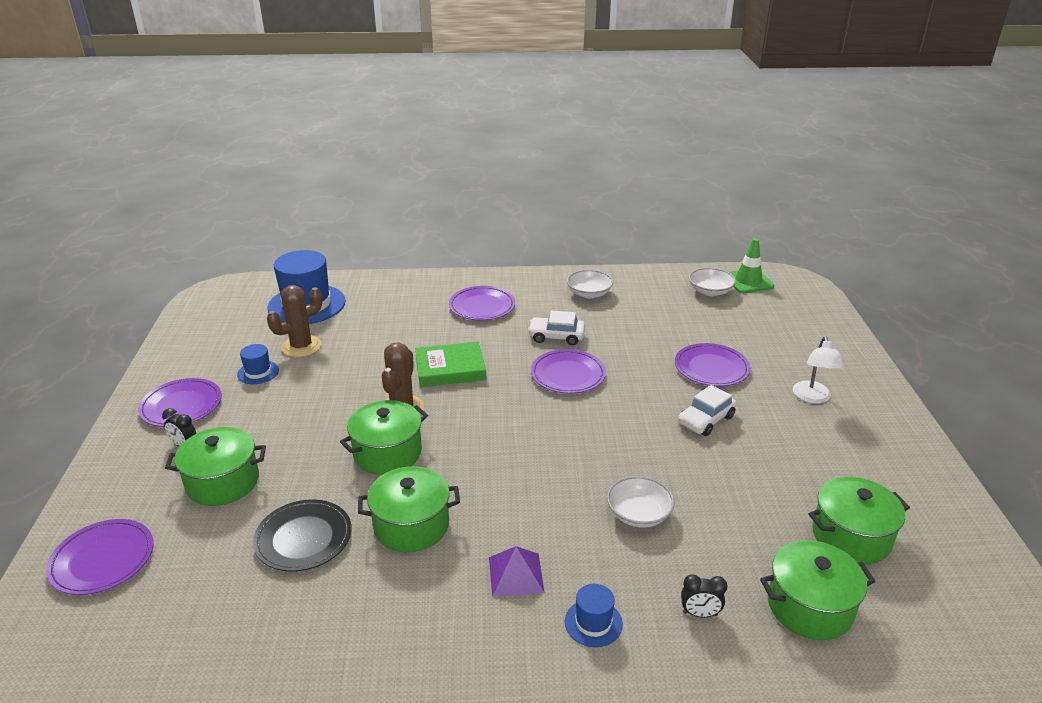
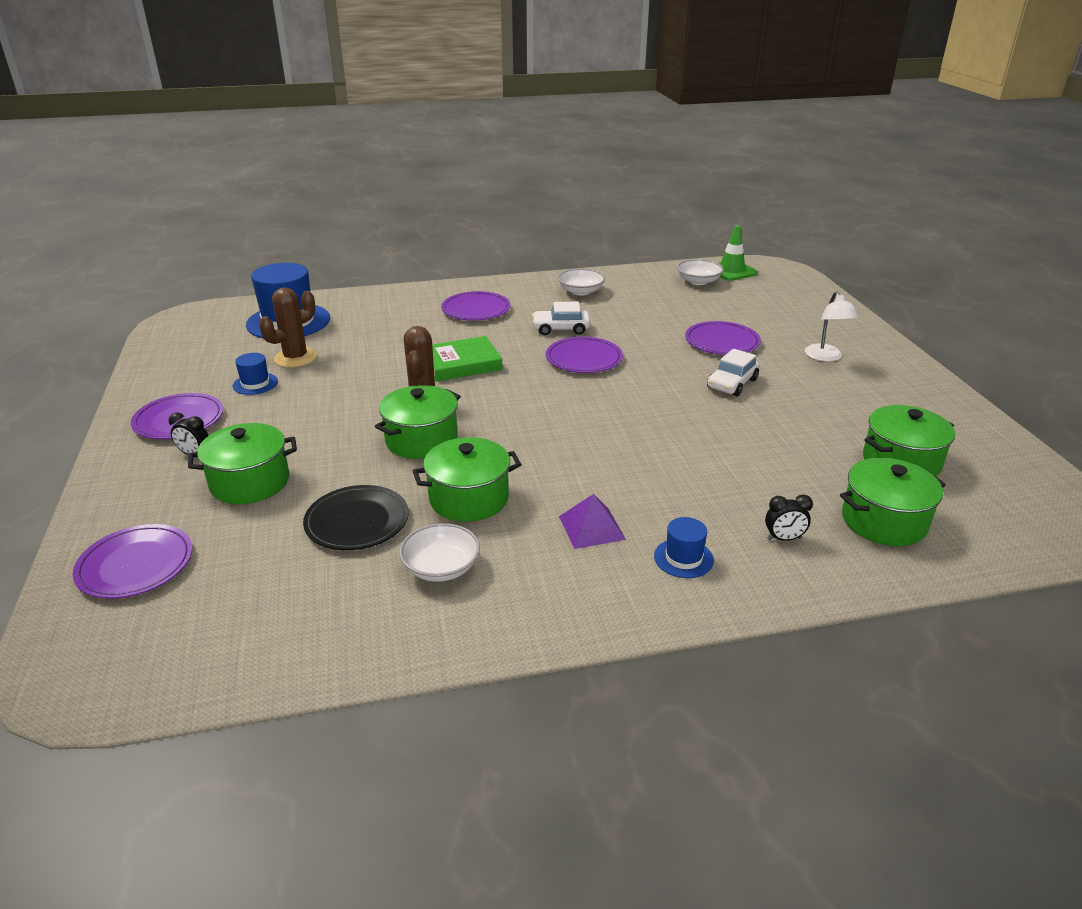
camera: 10 degrees left, 0 degrees up
white bowl [607,476,675,528] -> white bowl moved to [399,523,480,582]

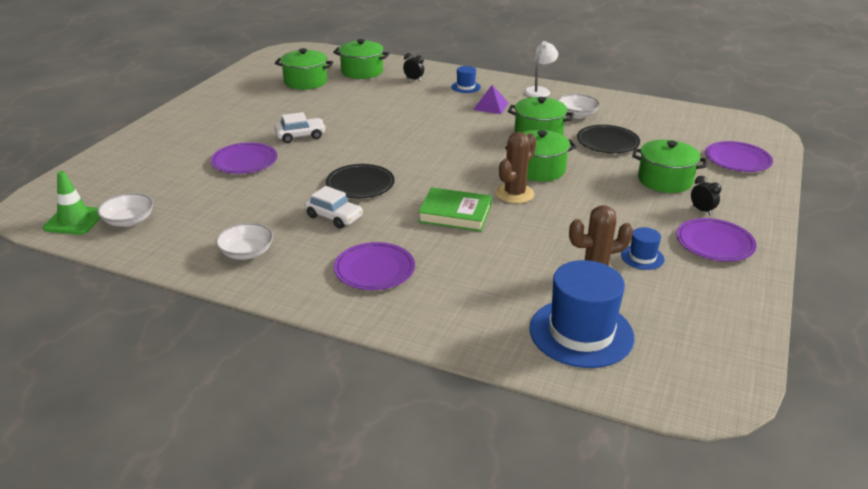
camera: 145 degrees left, 0 degrees up
purple plate [546,337,623,373] -> black plate [326,164,395,198]
white lamp [805,292,859,362] -> white lamp moved to [524,41,558,97]

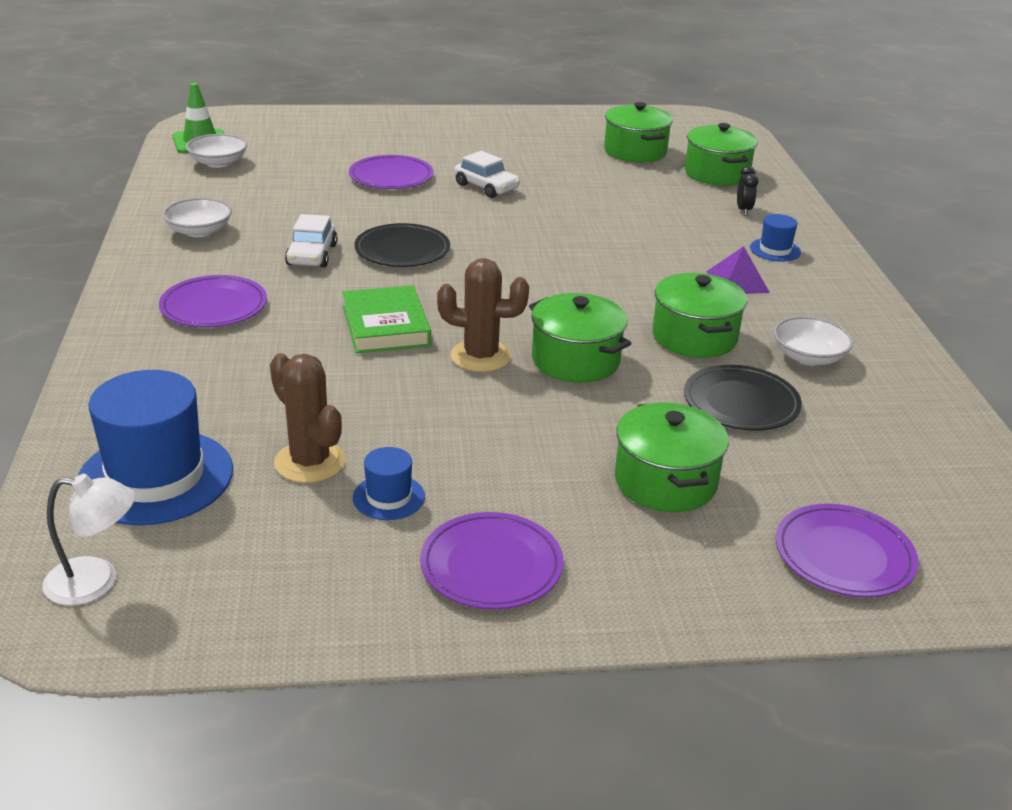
camera: 60 degrees right, 0 degrees up
white lamp [524,41,558,97] -> white lamp moved to [42,474,135,606]
black clock [691,176,721,215] -> none

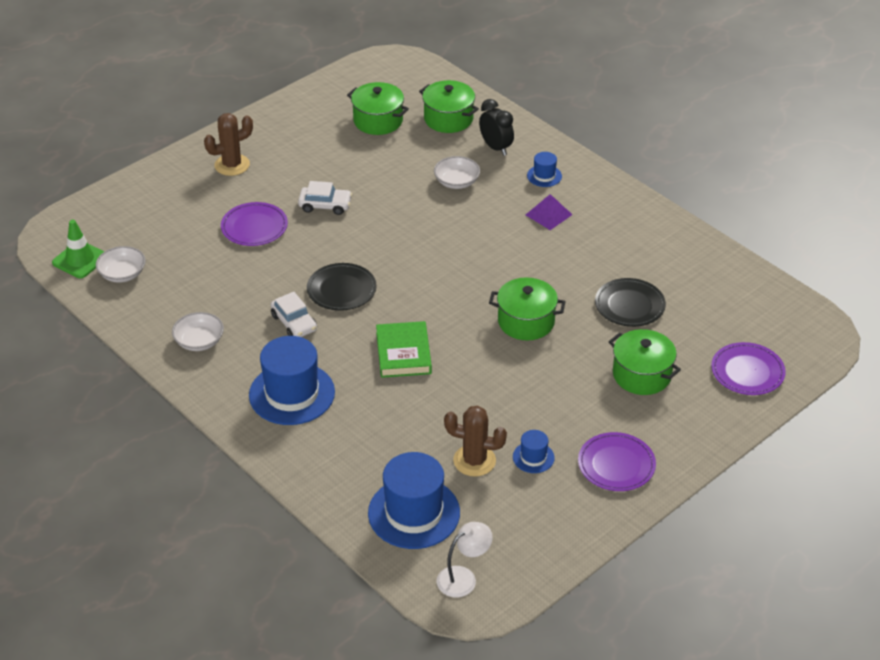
camera: 35 degrees left, 10 degrees up
purple plate [159,275,267,327] -> blue hat [249,336,335,425]
green book [342,285,431,353] -> green book turned 45 degrees clockwise [376,321,432,378]
brown cactus [437,258,529,372] -> brown cactus moved to [204,113,253,176]
green pot [653,273,747,358] -> none
black clock [737,166,758,216] -> black clock [479,99,514,156], size x1.63
white bowl [773,316,853,365] -> white bowl moved to [434,156,480,189]

